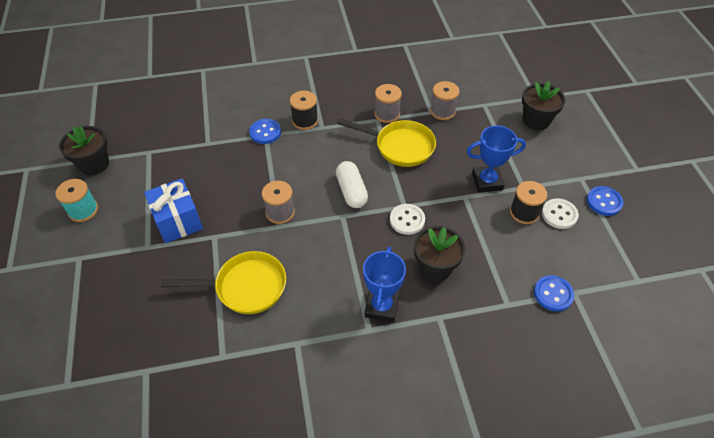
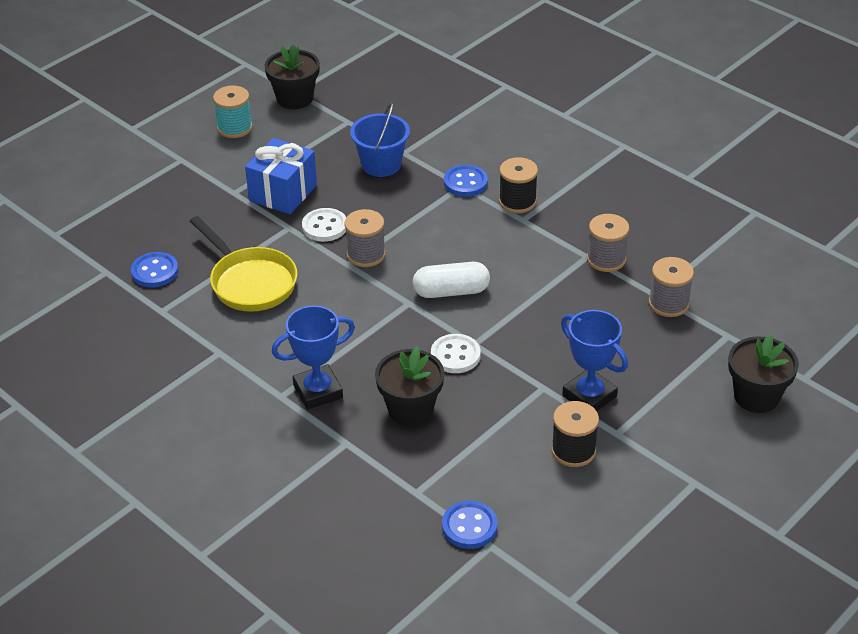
camera: 55 degrees right, 10 degrees down
white capsule [336,161,368,208] -> white capsule turned 45 degrees clockwise [413,262,490,298]
yellow pan [337,118,436,167] -> none
white button [542,198,579,229] -> white button moved to [302,208,346,242]
blue button [587,186,624,216] -> blue button moved to [131,252,179,288]
none -> blue bucket [350,102,410,177]

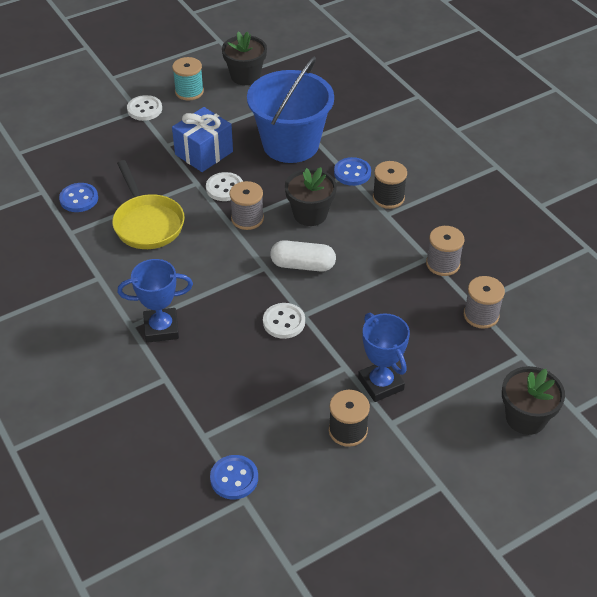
camera: 15 degrees right, 5 degrees up
blue bucket [350,102,410,177] -> blue bucket [247,57,334,163], size x1.72
black flower pot [375,346,444,426] -> black flower pot moved to [285,167,337,226]
none -> white button [127,95,162,121]

